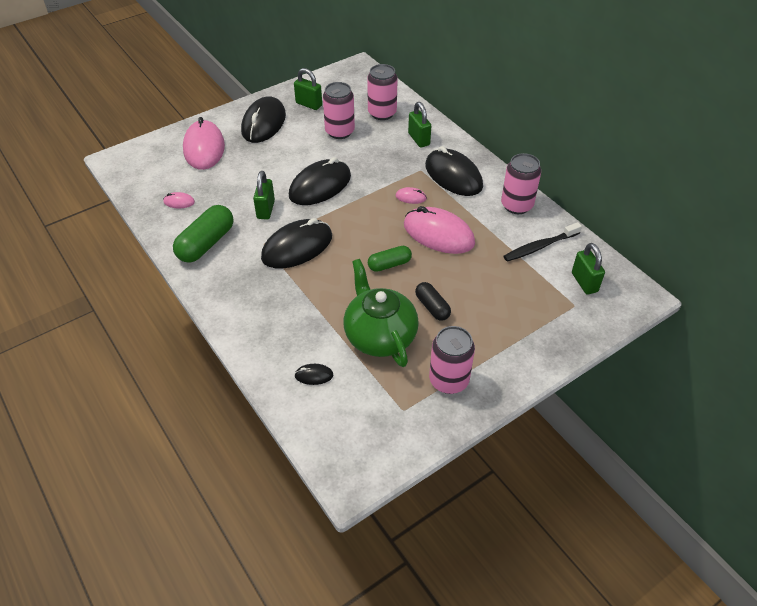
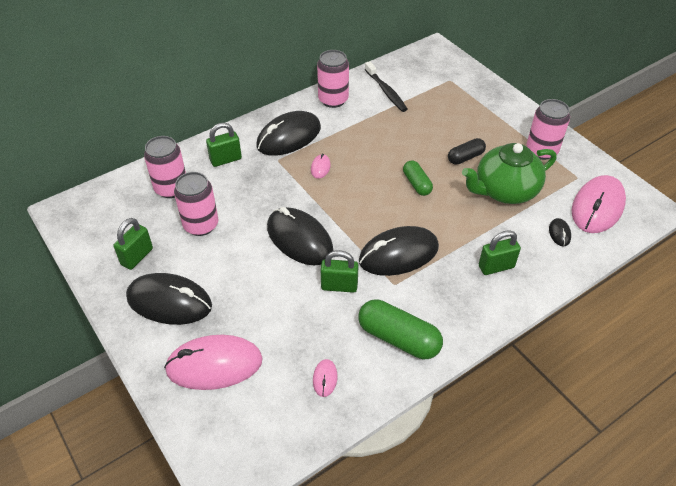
camera: 90 degrees left, 0 degrees up
black mouse [261,218,332,268] -> black mouse turned 75 degrees counterclockwise [359,226,439,276]
pink mouse [404,206,475,254] -> pink mouse moved to [572,175,626,233]
green padlock [572,243,605,294] -> green padlock moved to [479,230,521,275]

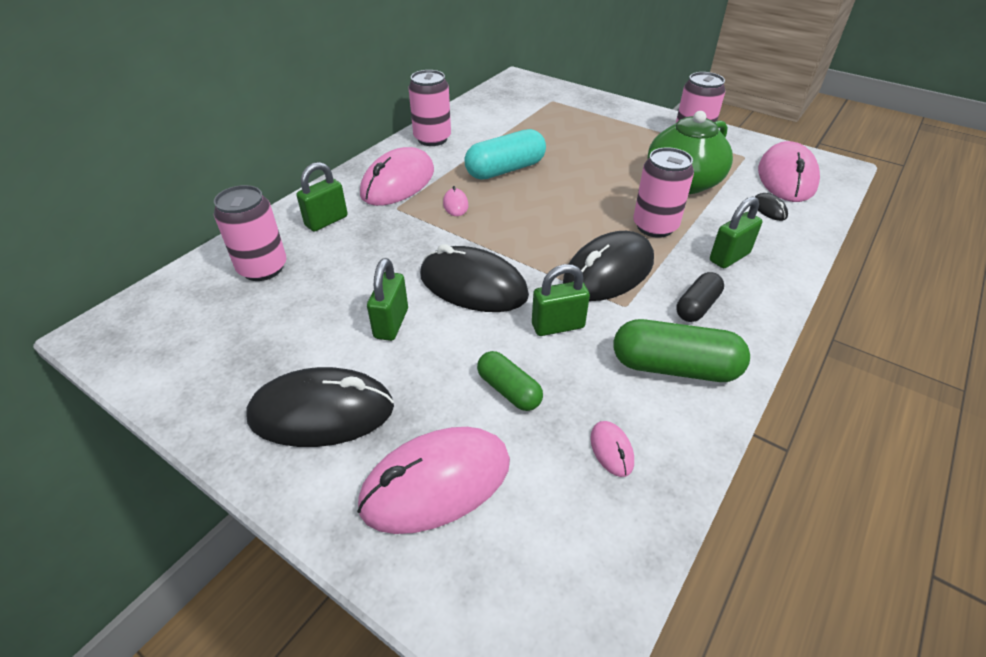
camera: 20 degrees left, 5 degrees down
green padlock [113,218,153,270] -> green padlock moved to [367,258,408,341]
pink can [174,172,218,236] -> pink can moved to [633,147,694,238]
black mouse [256,111,321,156] -> pink mouse [360,147,434,206]
black toothbrush [365,61,407,112] -> none
green capsule [403,160,433,196] -> green capsule moved to [477,351,543,411]
black capsule [448,138,486,165] -> black capsule moved to [676,272,724,322]
none -> turquoise capsule [464,129,546,179]

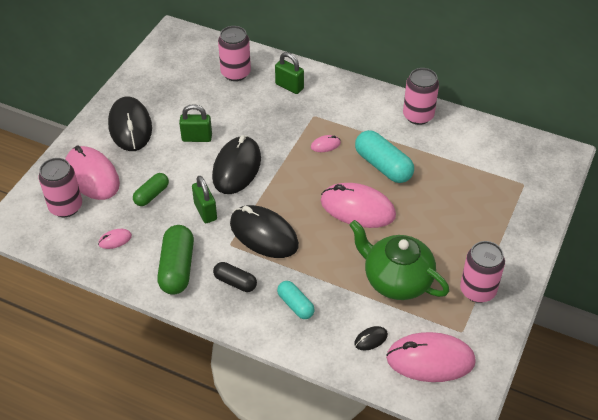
camera: 80 degrees right, 5 degrees up
pink mouse [360,147,434,206] -> pink mouse moved to [321,183,396,228]
pink can [633,147,694,238] -> pink can moved to [39,158,82,217]
green padlock [710,196,762,268] -> turquoise capsule [277,281,315,319]

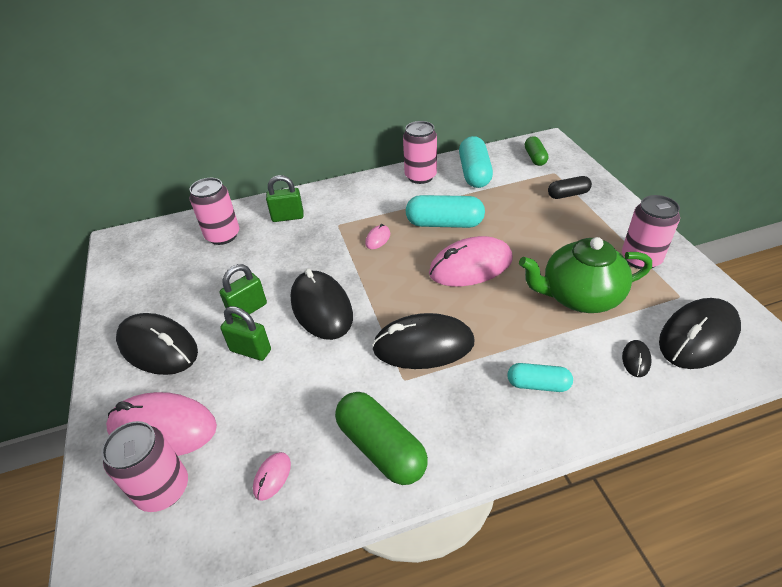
camera: 40 degrees left, 5 degrees down
green capsule [133,173,169,206] -> green capsule moved to [525,136,548,166]
green padlock [192,176,217,223] -> green padlock moved to [220,306,271,361]
black capsule [213,262,257,292] -> black capsule moved to [548,176,592,199]
pink mouse [386,332,476,382] -> black mouse [659,298,741,369]
none -> turquoise capsule [459,136,493,188]

